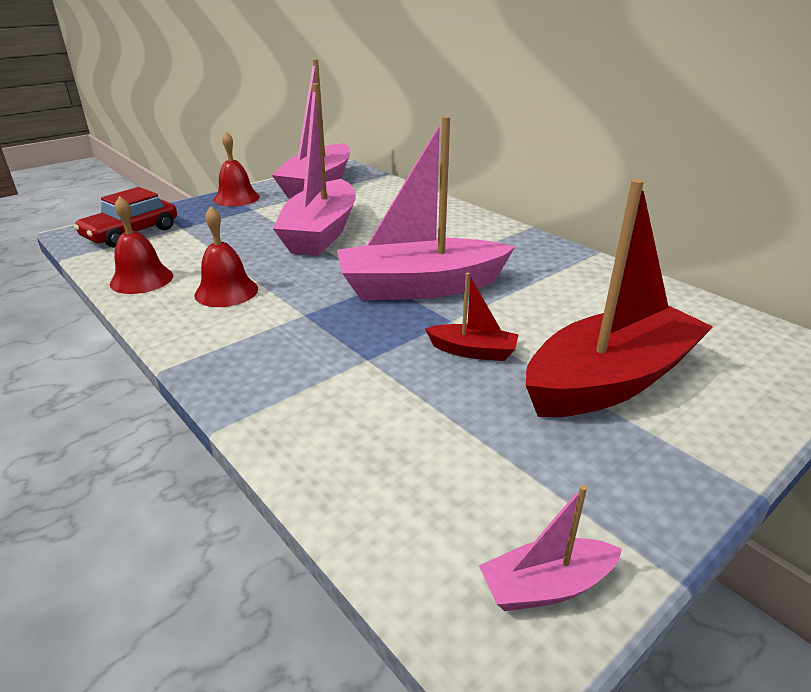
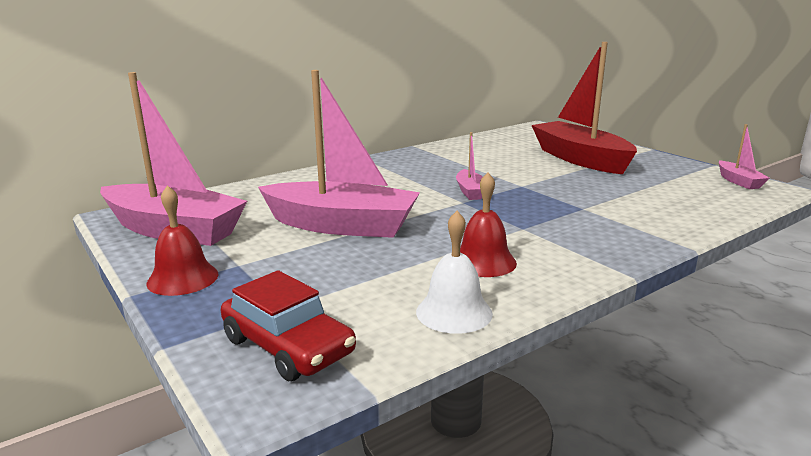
camera: 85 degrees left, 10 degrees down
red bell [110,196,173,294] -> white bell [416,211,493,334]
pink boat [337,116,515,301] -> pink boat [456,132,483,200], size x0.44
red boat [425,273,518,361] -> none

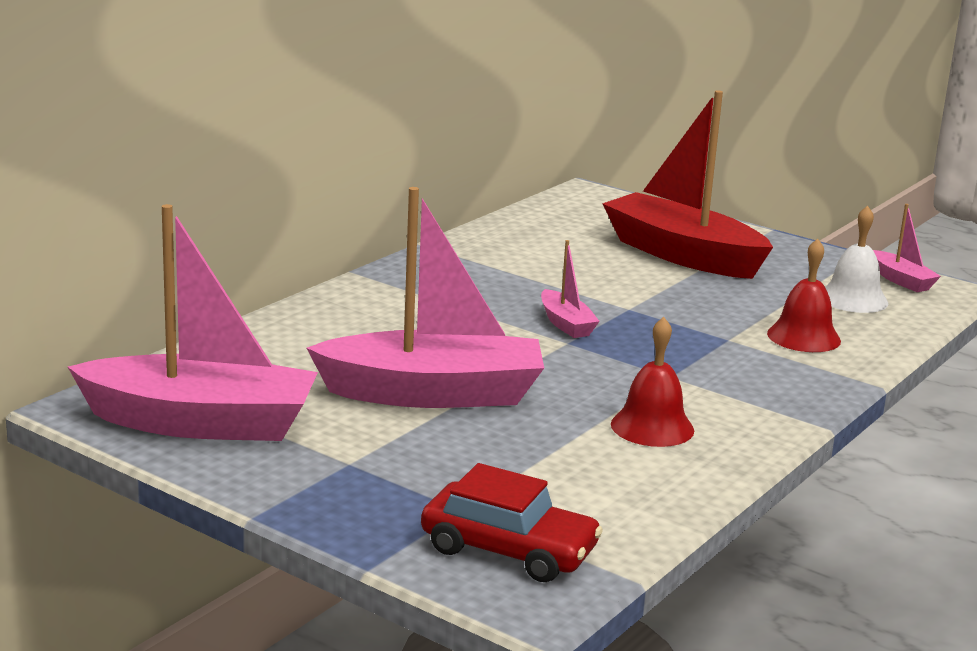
camera: 20 degrees left, 0 degrees up
red bell [146,185,218,296] -> red bell moved to [767,239,841,352]
white bell [416,211,493,334] -> white bell moved to [825,206,888,313]

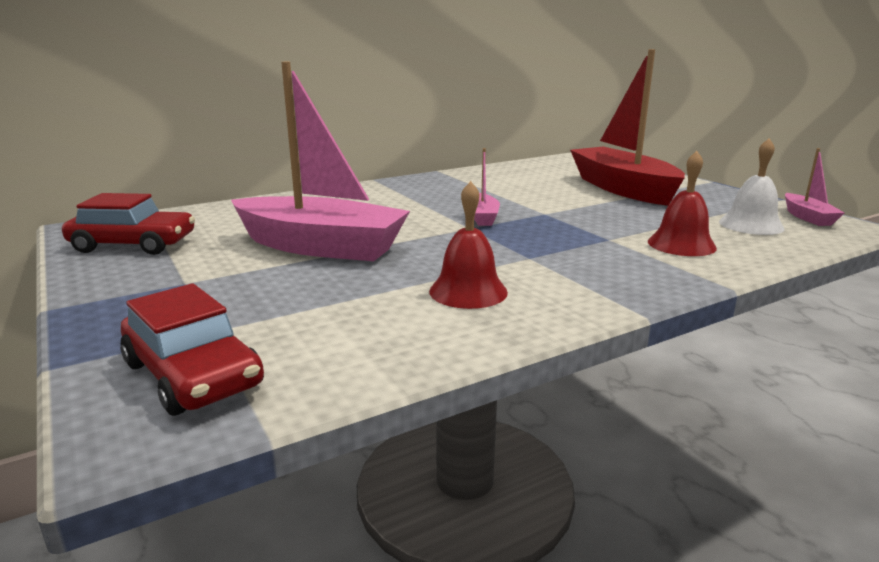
camera: 25 degrees right, 0 degrees up
pink boat [68,204,318,441] -> red car [62,193,195,255]

